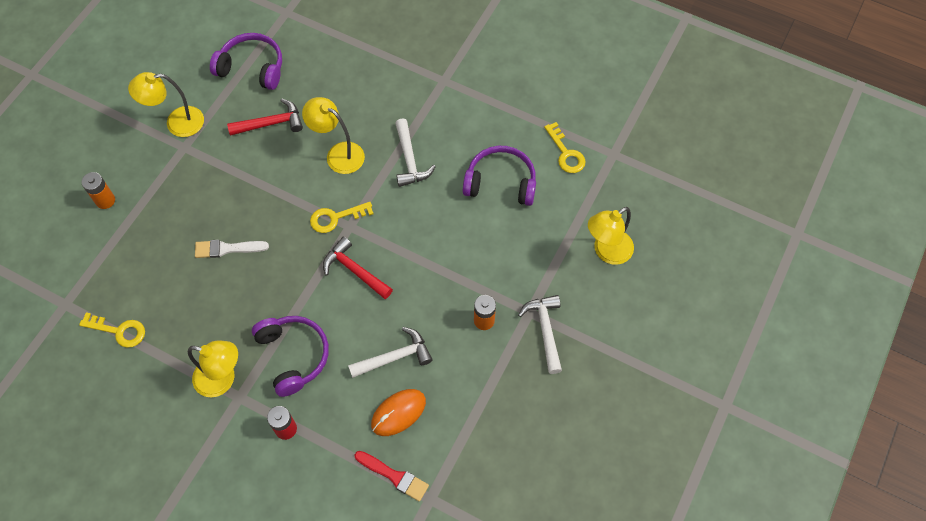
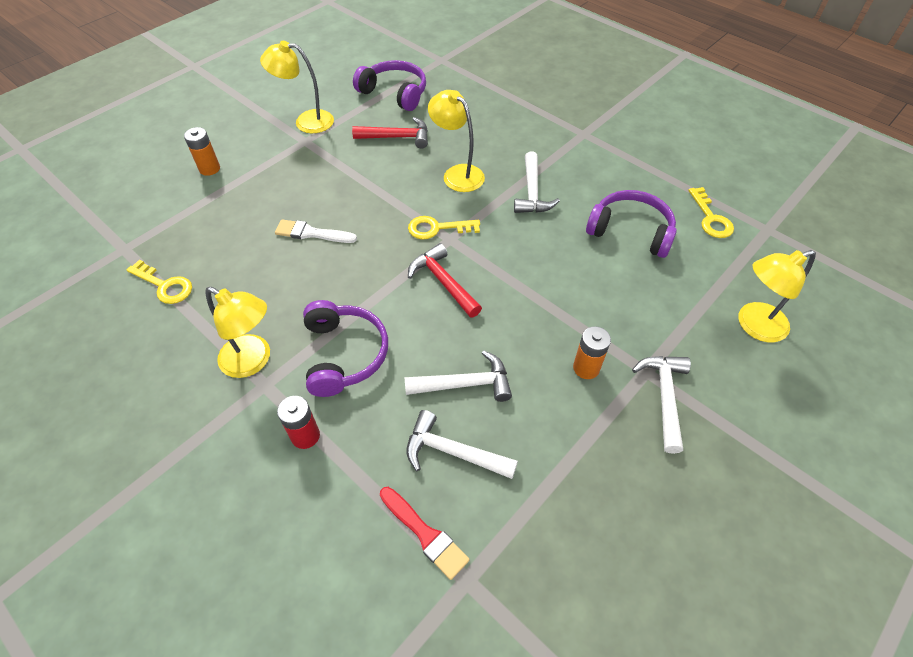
camera: 15 degrees right, 10 degrees down
orange mouse [371,389,426,436] -> white hammer [407,410,518,479]

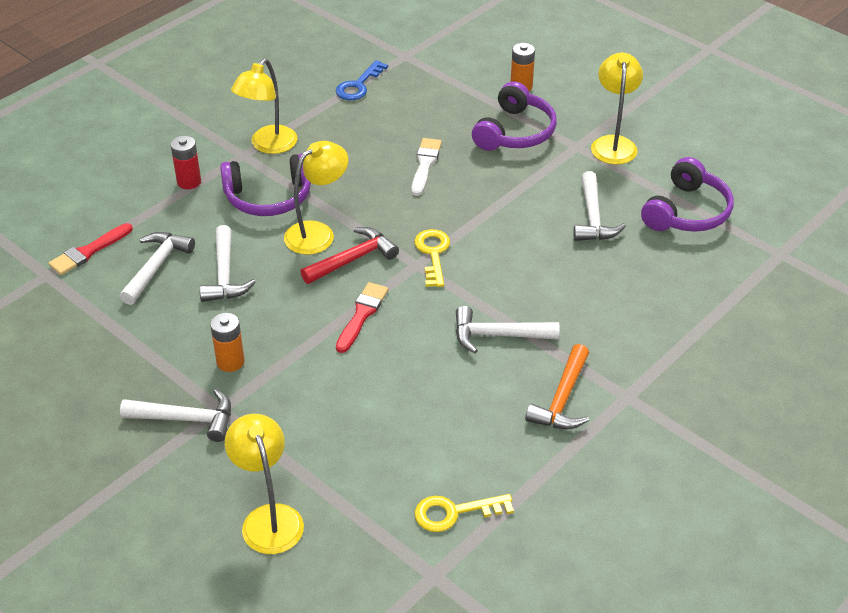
camera: 90 degrees right, 10 degrees down
yellow key [127,259,192,304] -> blue key [336,60,388,100]
red hammer [352,117,428,149] -> white hammer [573,171,626,241]
yellow lamp [428,90,485,192] -> yellow lamp moved to [284,141,348,255]
purple headphones [586,190,677,258] -> purple headphones moved to [472,81,557,151]
none -> red brush [336,282,389,353]
none -> orange hammer [525,344,589,429]

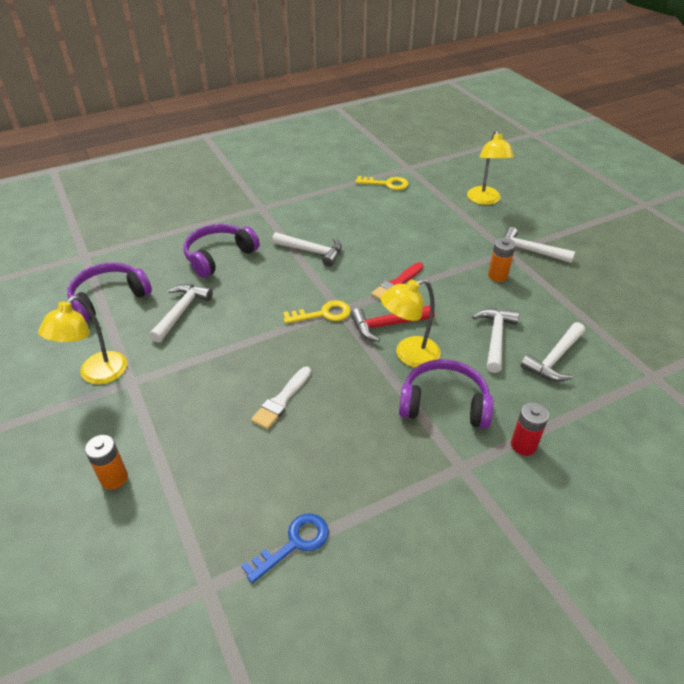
camera: 160 degrees left, 0 degrees up
red brush [48,223,133,275] -> none
yellow lamp [231,59,297,154] -> none
yellow key [414,229,450,287] -> yellow key turned 120 degrees counterclockwise [283,300,351,324]
purple headphones [472,81,557,151] -> purple headphones moved to [183,224,260,278]
orange hammer [525,344,589,429] -> none

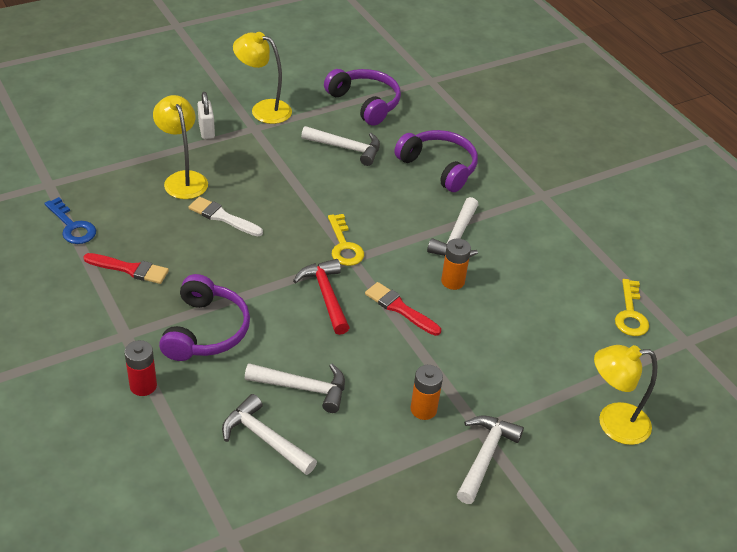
camera: 85 degrees right, 0 degrees up
orange battery [85,435,128,490] -> orange battery moved to [441,239,471,290]
yellow lamp [381,279,441,368] -> yellow lamp moved to [153,95,208,199]
none -> red brush [83,253,169,284]
none -> white padlock [197,92,215,139]

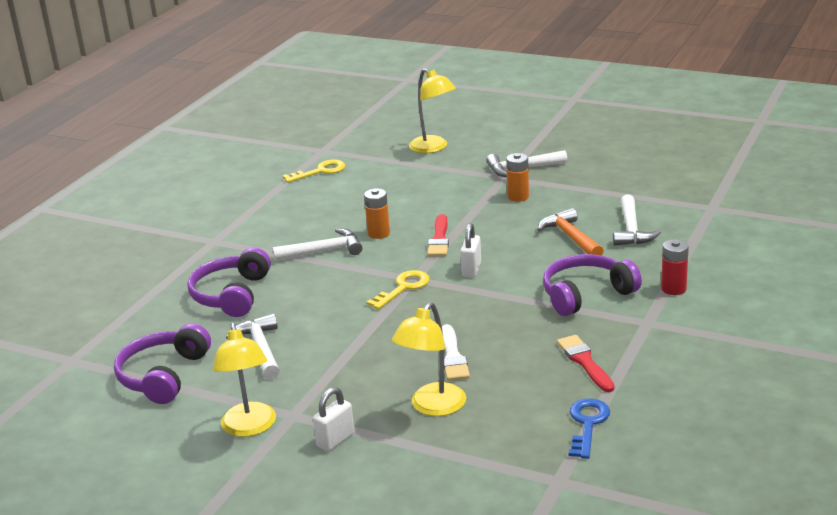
camera: 120 degrees left, 15 degrees down
white hammer [245,363,345,413] -> orange hammer [537,208,604,256]
red hammer [293,259,350,335] -> white padlock [460,223,481,277]

